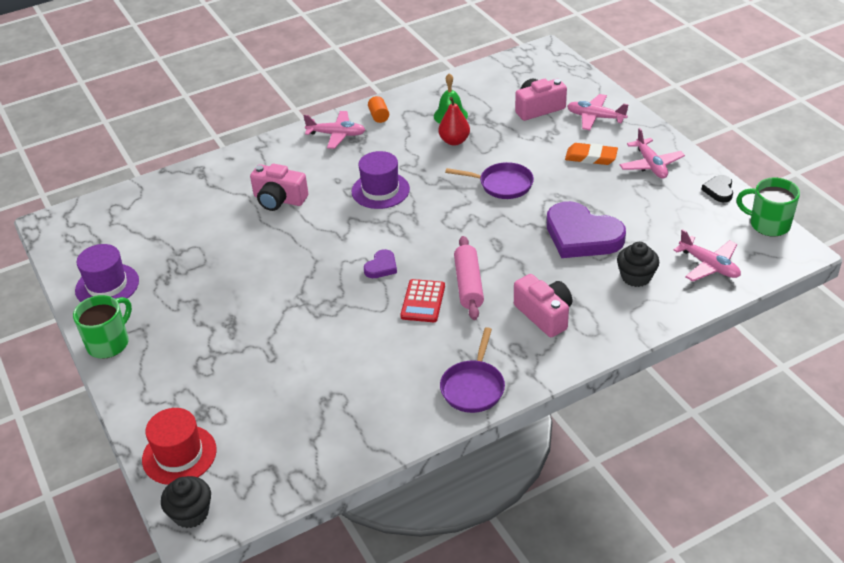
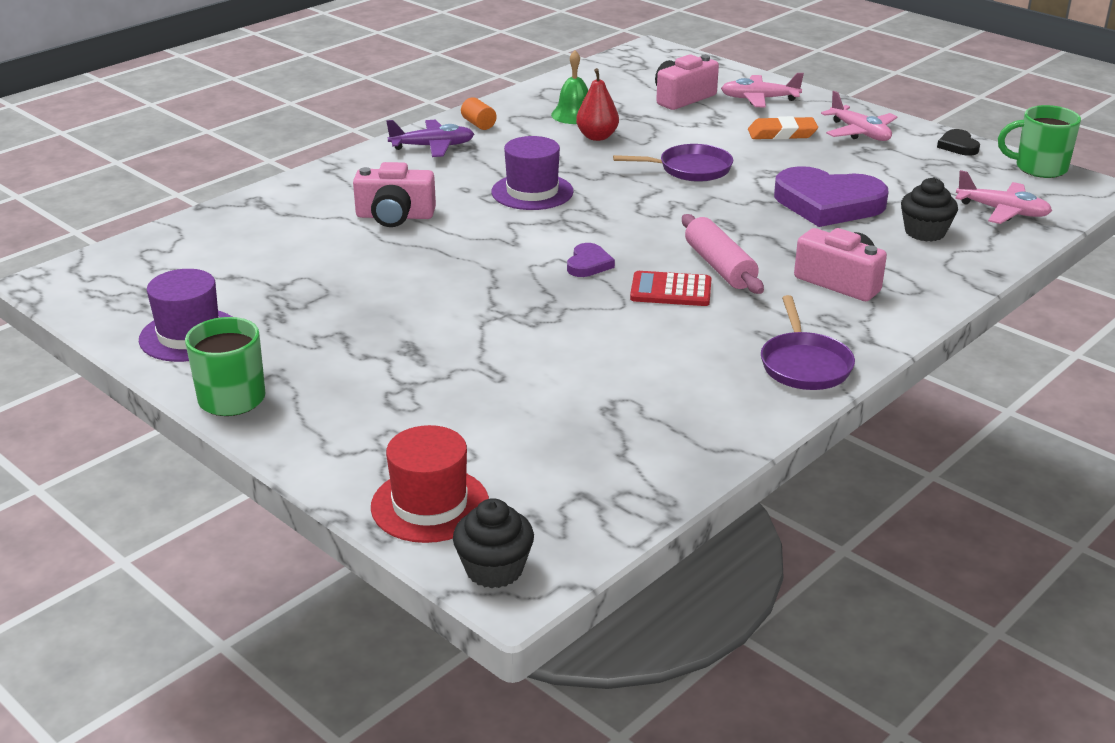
camera: 20 degrees left, 10 degrees down
pink plane [303,111,365,149] -> purple plane [386,120,474,157]
red calculator [400,279,445,322] -> red calculator turned 105 degrees clockwise [630,271,711,306]

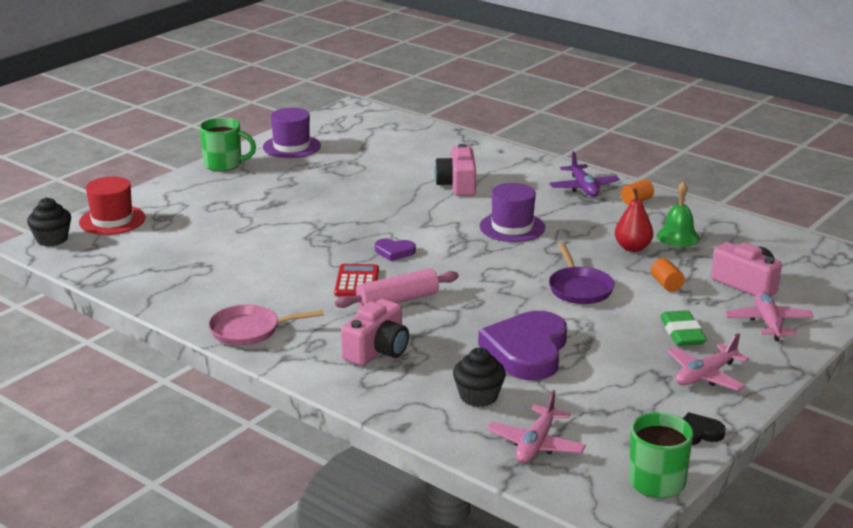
camera: 85 degrees right, 5 degrees down
orange eraser [748,116,818,140] -> green eraser [660,310,707,346]
purple pan [761,295,855,390] -> pink pan [208,305,324,346]
none -> orange cylinder [651,258,684,292]

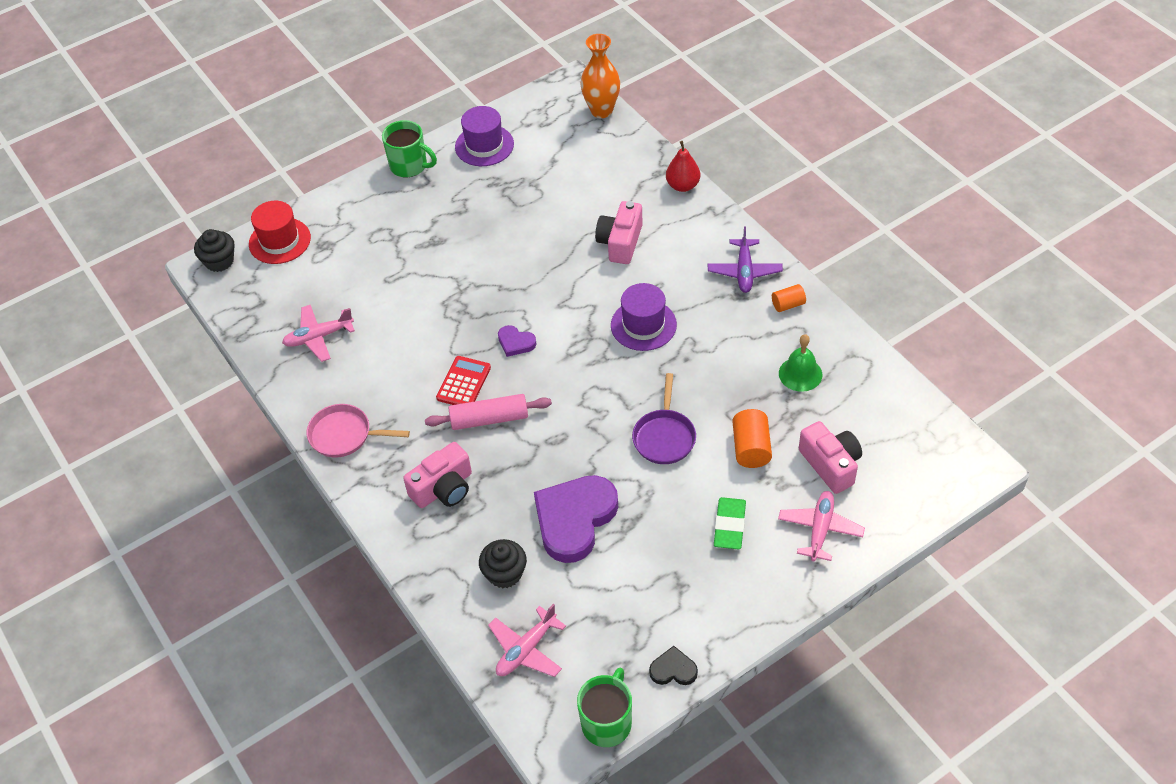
camera: 20 degrees right, 25 degrees up
red pear [615,188,653,252] -> red pear moved to [666,141,700,192]
orange cylinder [651,258,684,292] -> orange cylinder [733,409,772,468], size x1.57
pink plane [667,333,749,391] -> pink plane moved to [282,305,355,362]
none -> orange vase [580,34,620,118]

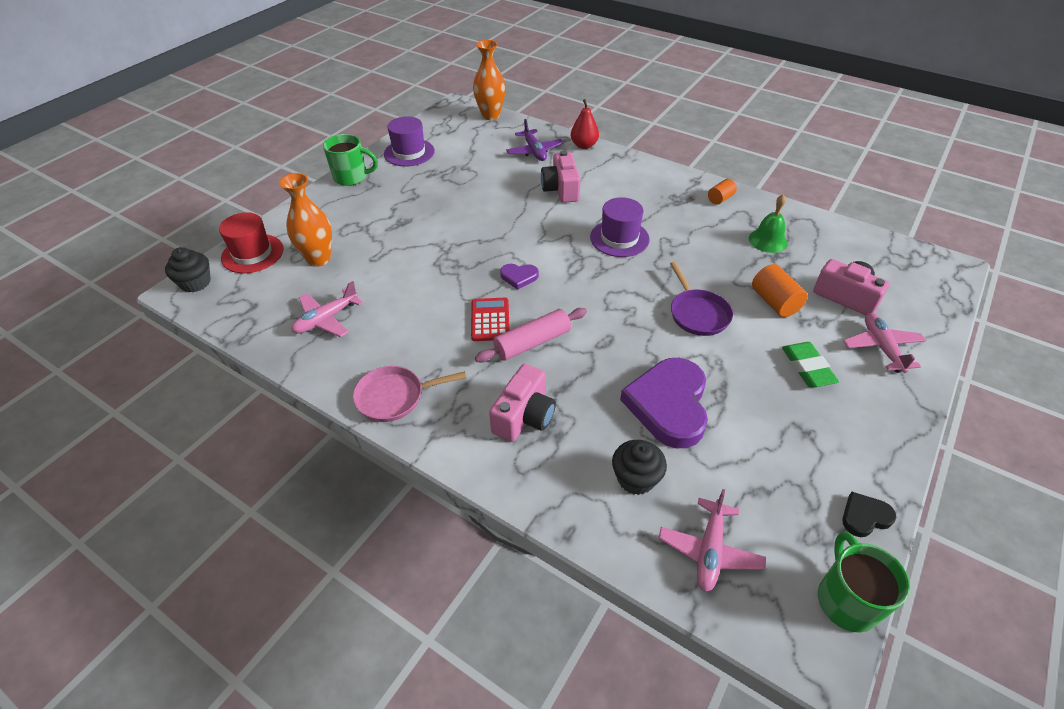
camera: 25 degrees left, 5 degrees down
purple plane [708,227,783,293] -> purple plane moved to [506,119,564,161]
none -> orange vase [279,173,332,267]

